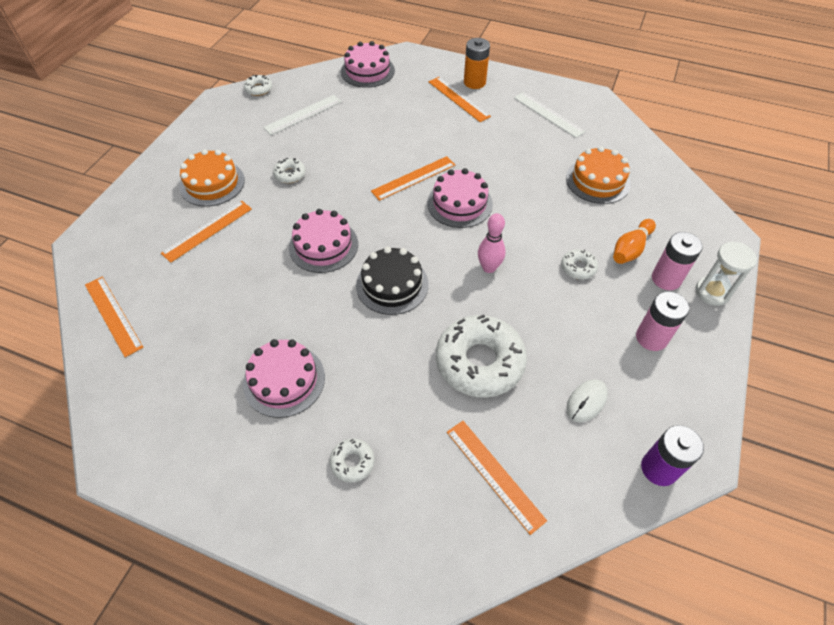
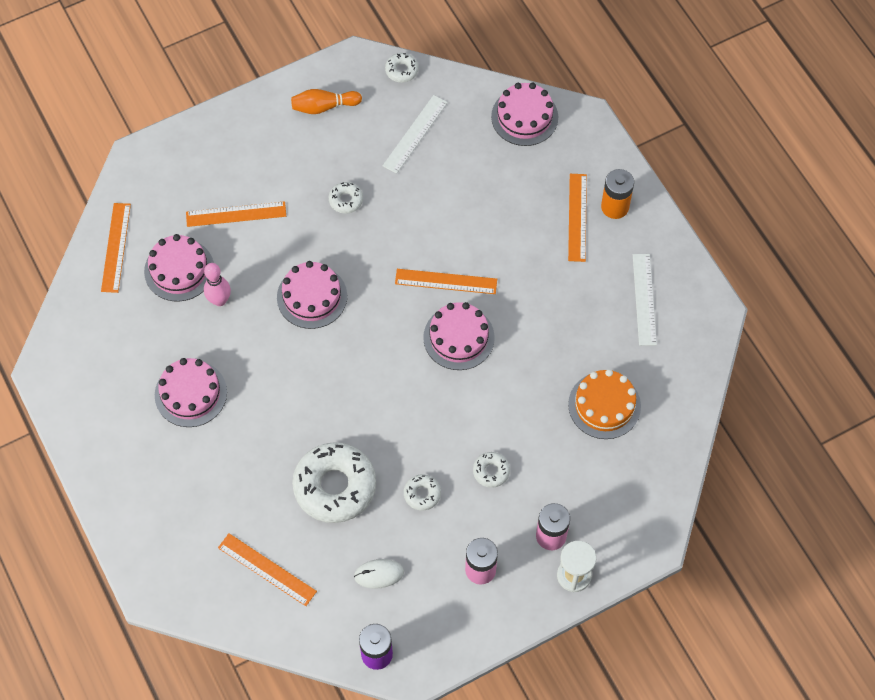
camera: 40 degrees right, 10 degrees up
orange cake [180,149,245,206] -> none
white ruler [263,95,341,135] -> white ruler turned 60 degrees counterclockwise [383,95,448,174]
white donut [329,439,374,483] -> white donut moved to [404,474,441,510]
black cake [356,246,429,315] -> none
orange ruler [447,421,547,535] -> orange ruler turned 60 degrees counterclockwise [218,533,317,606]
pink bowling pin [478,213,505,273] -> pink bowling pin moved to [204,263,231,306]
orange bowling pin [613,219,656,264] -> orange bowling pin moved to [291,89,362,114]
none -> pink cake [144,234,214,302]

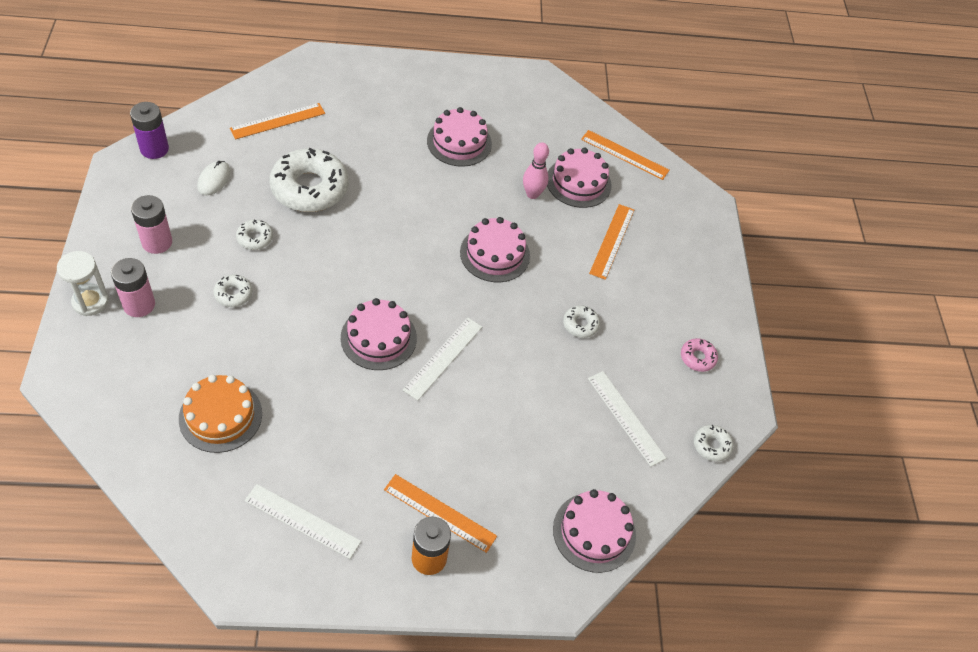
camera: 110 degrees right, 10 degrees down
orange bowling pin [291,89,362,114] -> pink donut [681,338,718,372]
orange ruler [395,269,497,294] -> white ruler [403,317,482,401]

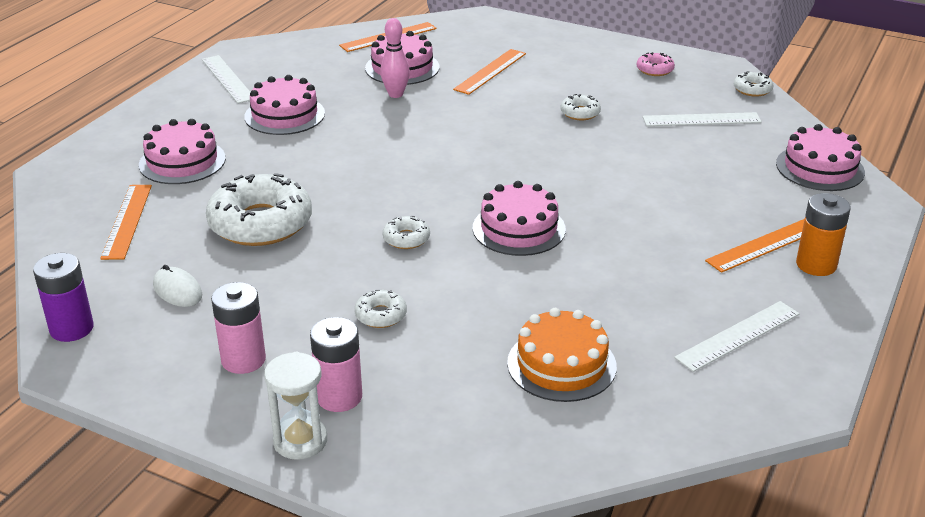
camera: 55 degrees left, 20 degrees down
white donut [236,219,273,250] -> white donut moved to [382,216,430,249]
white ruler [403,317,482,401] -> white ruler moved to [202,55,250,103]
pink cake [460,217,530,282] -> pink cake moved to [139,119,226,184]
orange ruler [589,204,634,280] -> orange ruler turned 75 degrees clockwise [453,49,526,95]

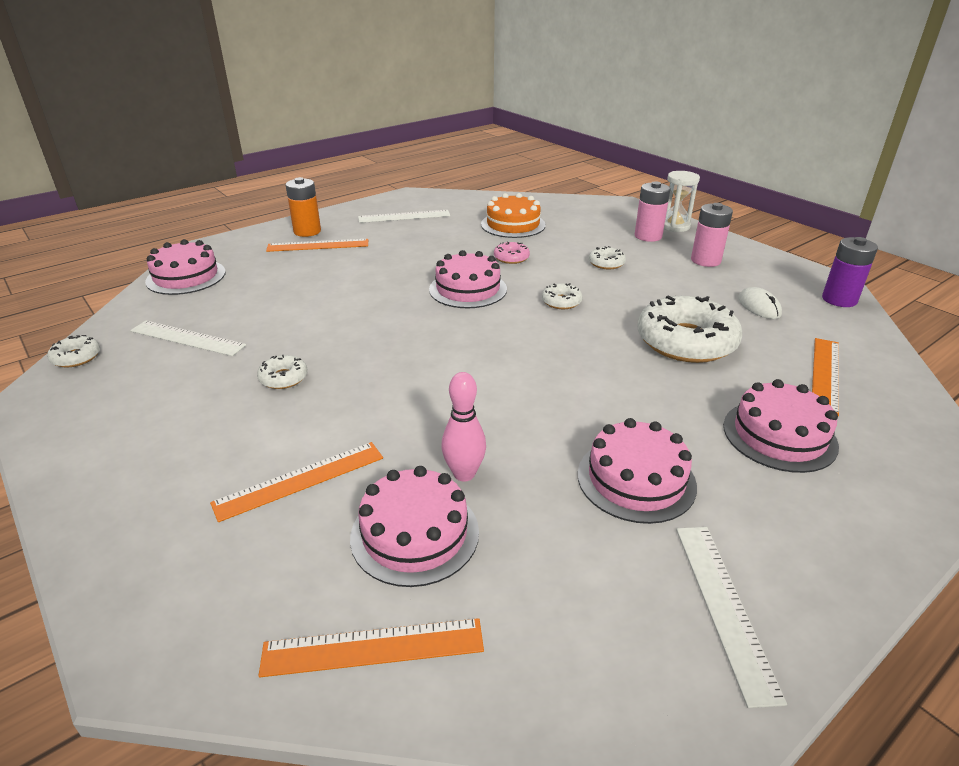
camera: 155 degrees left, 0 degrees up
pink donut [637,52,675,76] -> pink donut moved to [494,241,530,264]

